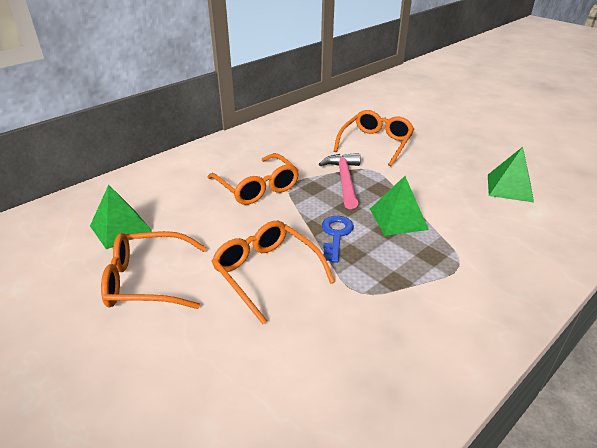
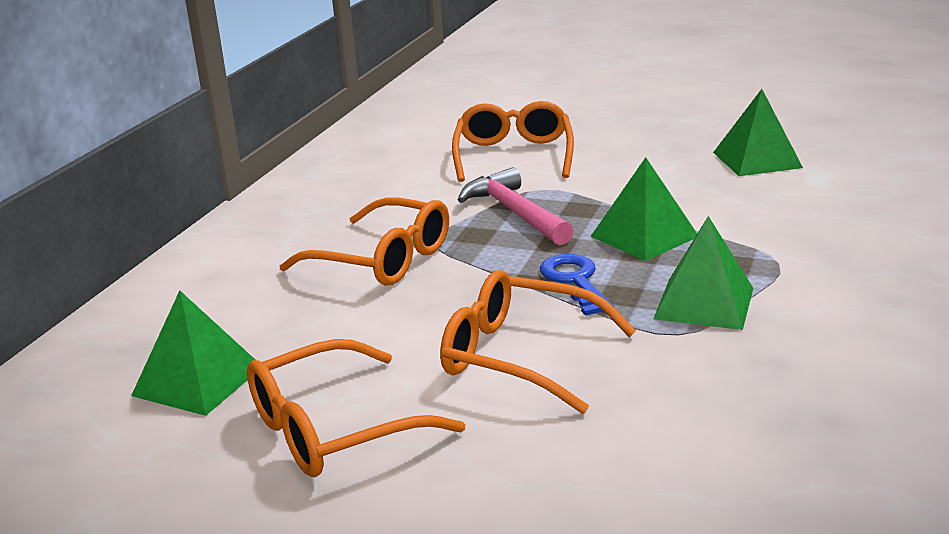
camera: 25 degrees left, 10 degrees down
none -> green pyramid [653,216,753,330]

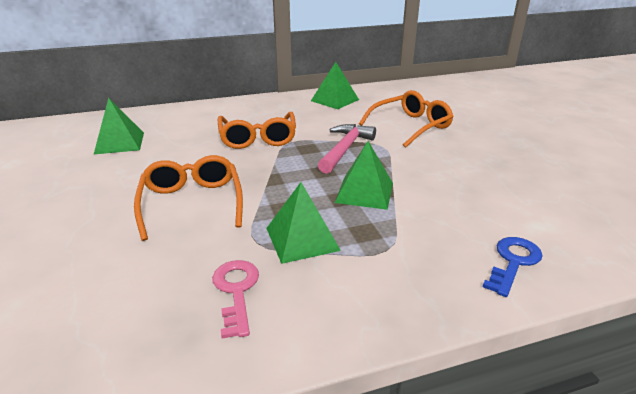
camera: 50 degrees right, 5 degrees up
orange glasses [247,339,465,477] -> none
blue key [540,254,615,316] -> blue key moved to [483,237,543,297]
green pyramid [713,89,803,176] -> green pyramid moved to [311,62,359,109]
none -> pink key [212,260,259,339]

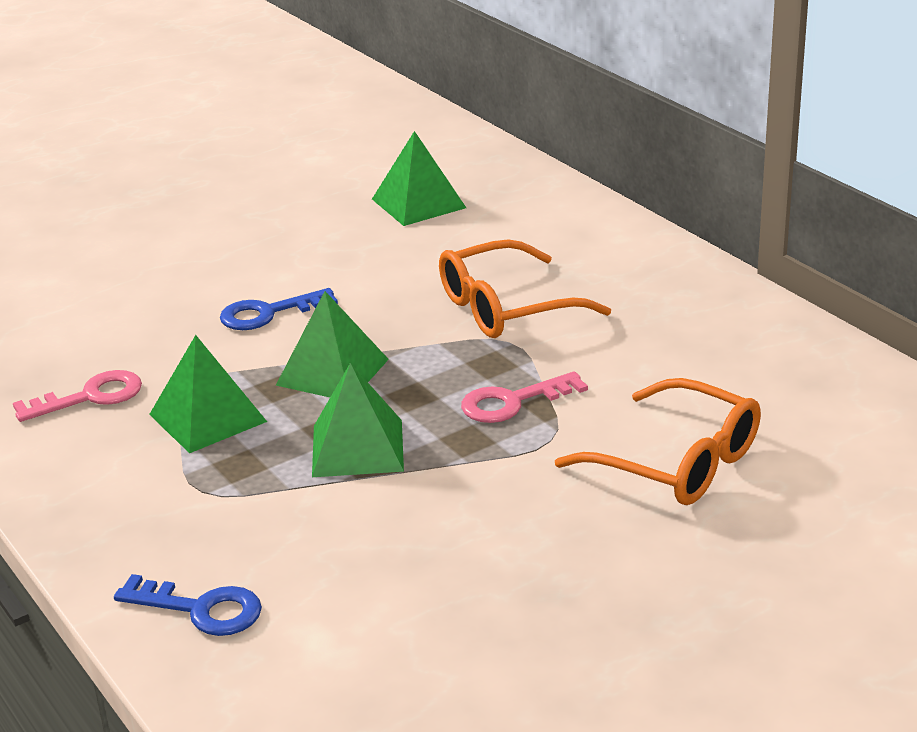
camera: 75 degrees right, 0 degrees up
orange glasses [134,155,243,241] -> blue key [220,288,338,330]
green pyramid [311,62,359,109] -> green pyramid moved to [276,291,389,397]
pink hammer [318,124,376,174] -> pink key [461,371,588,423]

